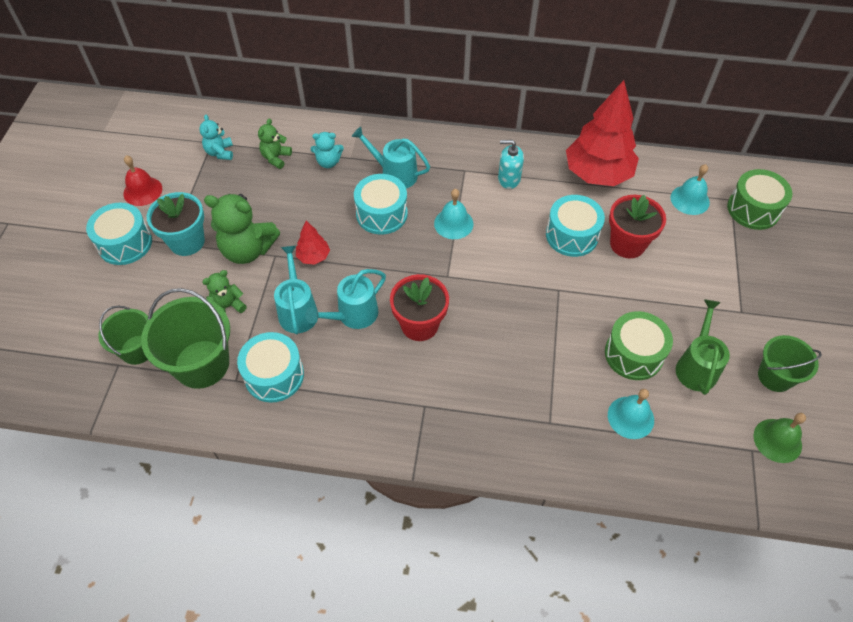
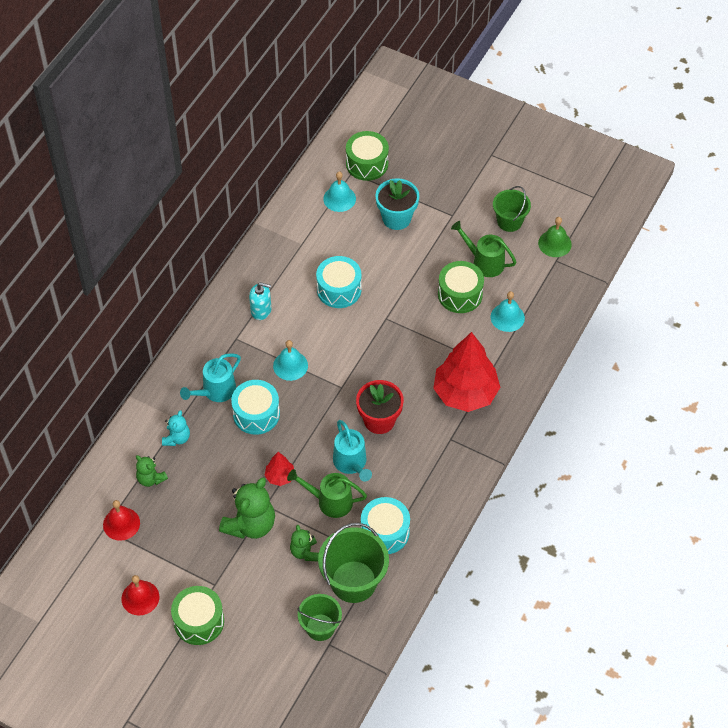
camera: 70 degrees left, 0 degrees up
turquoise drum [86,203,152,265] -> green drum [171,586,224,645]
turquoise flower pot [147,192,205,256] -> turquoise flower pot moved to [375,178,419,230]
turquoise teddy bear [199,114,233,160] -> red bell [103,500,140,541]
turquoise watering can [274,246,318,334] -> green watering can [287,469,367,518]
turquoise soap dispenser [498,140,524,189] -> turquoise soap dispenser turned 105 degrees counterclockwise [249,282,271,320]
red tree [566,80,639,186] -> red tree moved to [433,332,500,412]
red flower pot [609,195,666,258] -> none

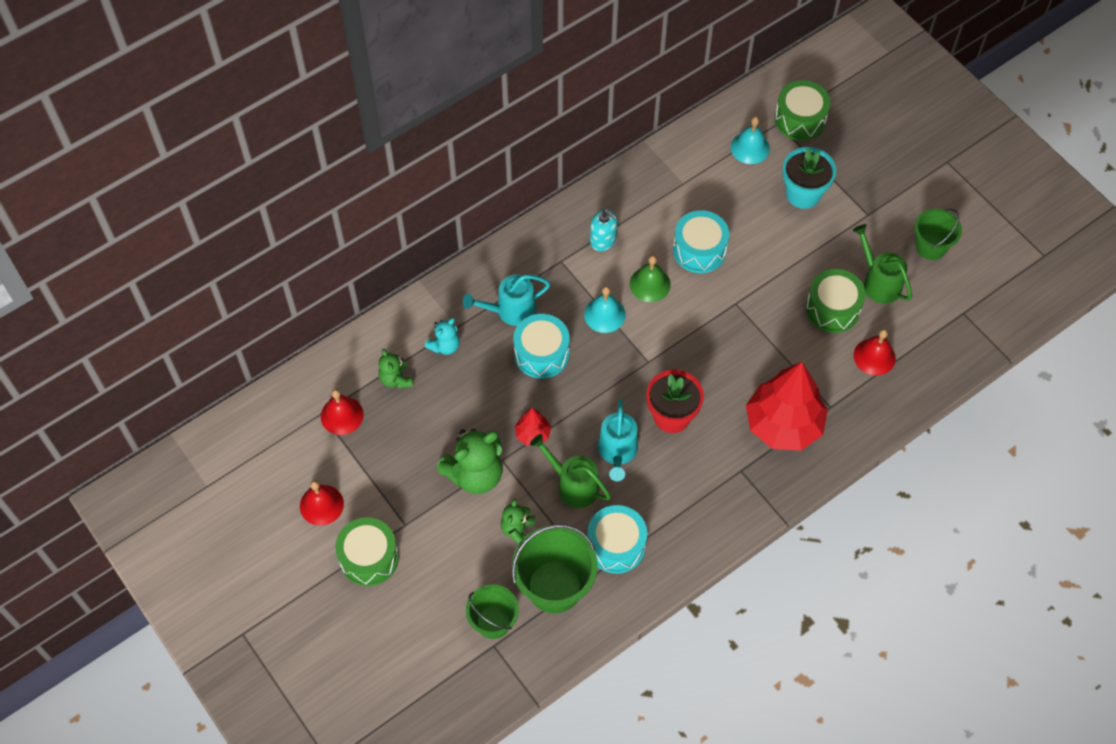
camera: 25 degrees right, 5 degrees up
turquoise bell [491,291,525,332] -> red bell [854,329,896,375]
green bell [538,217,572,257] -> green bell moved to [630,255,671,302]

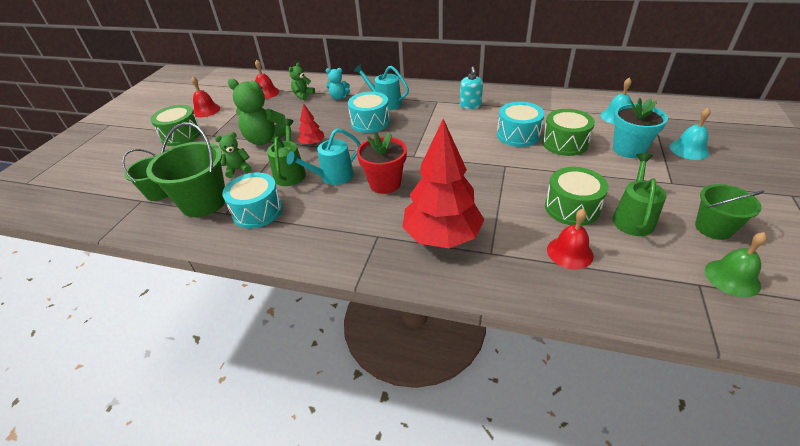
camera: 55 degrees right, 20 degrees down
turquoise bell [584,286,626,333] -> turquoise bell moved to [669,107,711,160]
green bell [630,255,671,302] -> green bell moved to [705,232,767,297]
green drum [775,80,830,141] -> green drum moved to [542,109,595,156]

